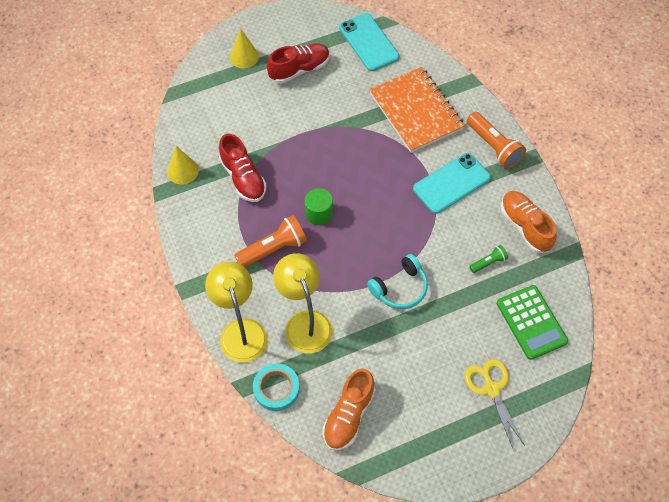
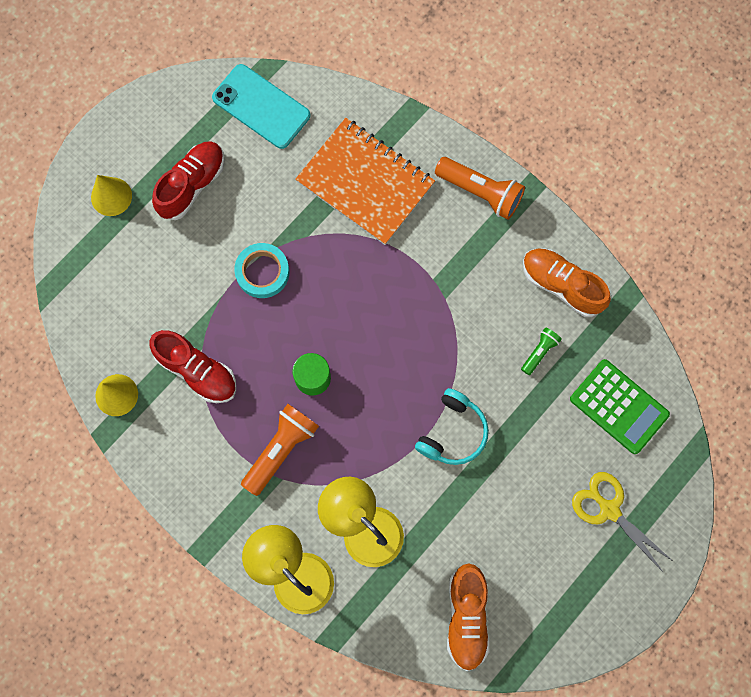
camera: 25 degrees left, 15 degrees up
turquoise tape [253,363,300,411] -> turquoise tape moved to [234,243,289,298]
turquoise phone [413,153,491,214] -> none

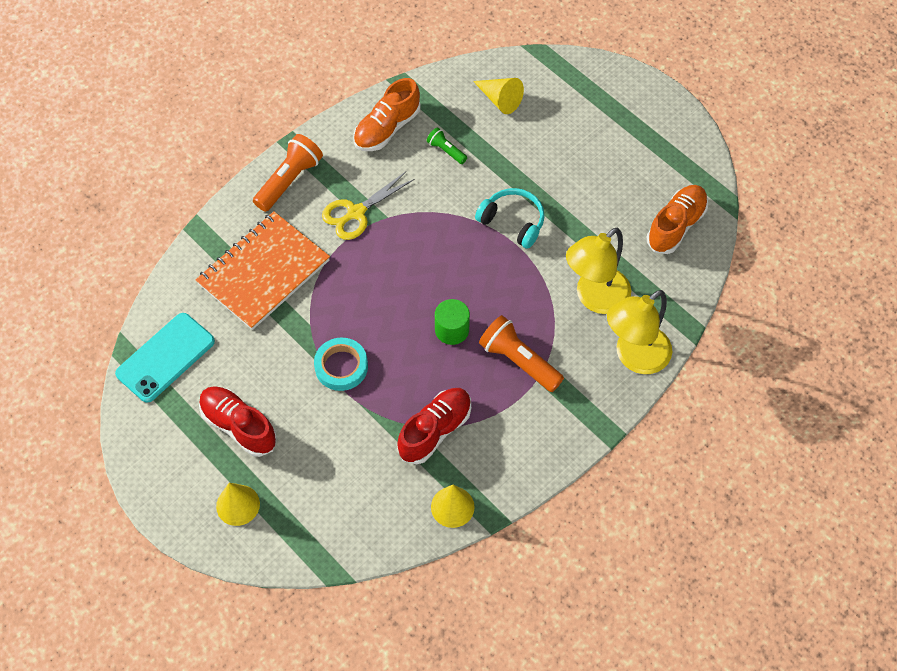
camera: 85 degrees left, 15 degrees down
orange shoe [447,563,490,671] -> orange shoe turned 60 degrees counterclockwise [647,185,708,254]
green calculator [570,359,670,454] -> yellow cone [473,78,524,114]
yellow scissors [572,472,673,572] -> yellow scissors moved to [322,172,415,240]

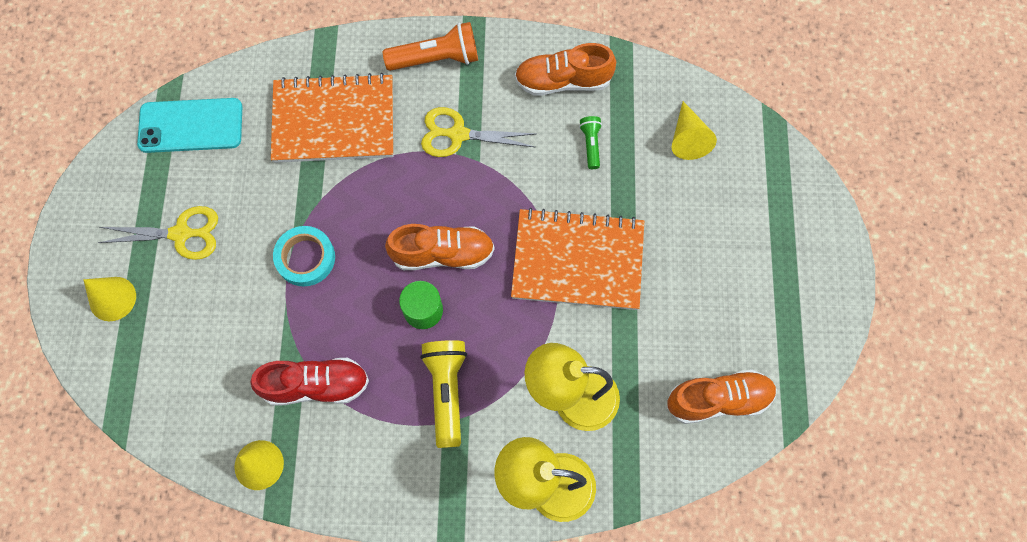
camera: 45 degrees right, 10 degrees up
red shoe [199,386,277,457] -> yellow scissors [98,206,218,260]
turquoise headphones [475,188,545,249] -> orange notebook [511,208,644,310]
orange flashlight [479,315,564,392] -> yellow flashlight [420,340,467,448]
none -> orange shoe [385,224,495,270]

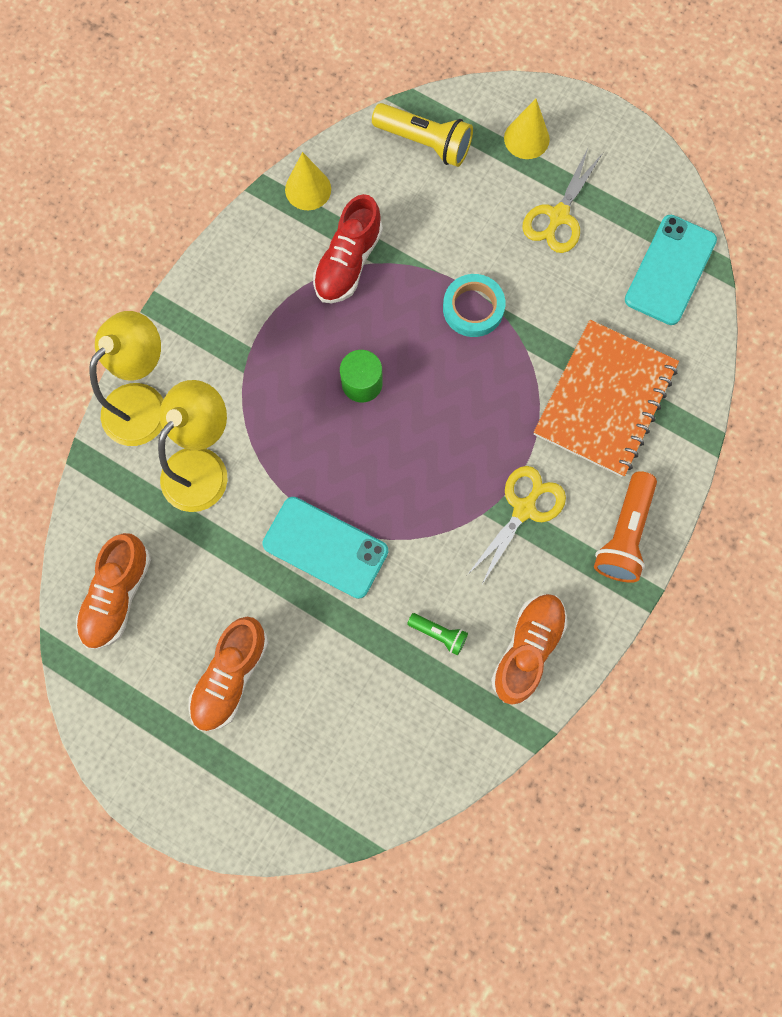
camera: 120 degrees right, 5 degrees up
orange shoe [385,224,495,270] -> orange shoe moved to [188,617,268,731]
yellow flashlight [420,340,467,448] -> yellow flashlight moved to [372,103,473,167]
orange notebook [511,208,644,310] -> turquoise phone [262,497,388,599]
yellow cone [672,101,717,160] -> none

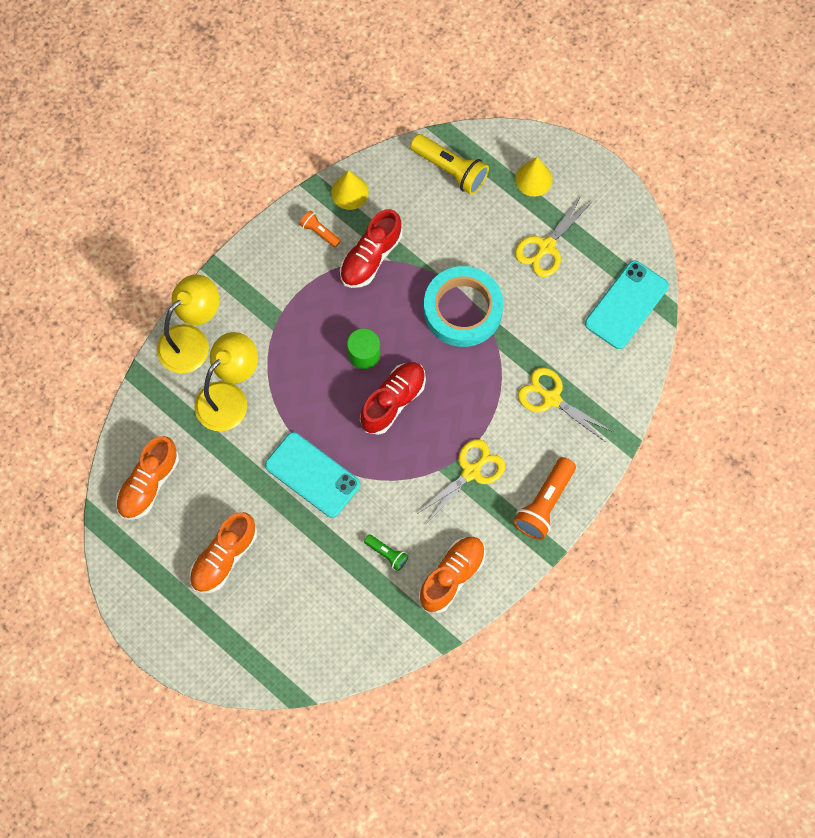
camera: 10 degrees right, 5 degrees down
turquoise tape [443,274,505,337] -> turquoise tape [424,266,503,347], size x1.61
orange notebook [534,320,679,477] -> yellow scissors [518,368,613,441]
none -> orange flashlight [299,210,341,247]
none -> red shoe [360,362,426,435]

